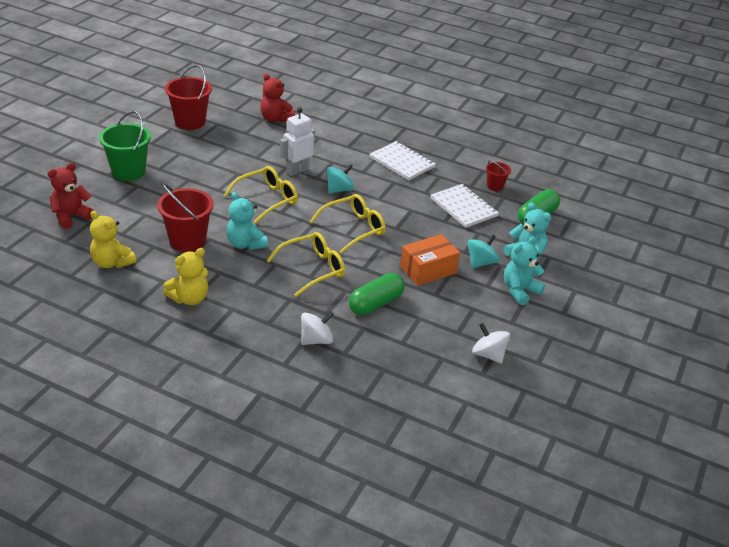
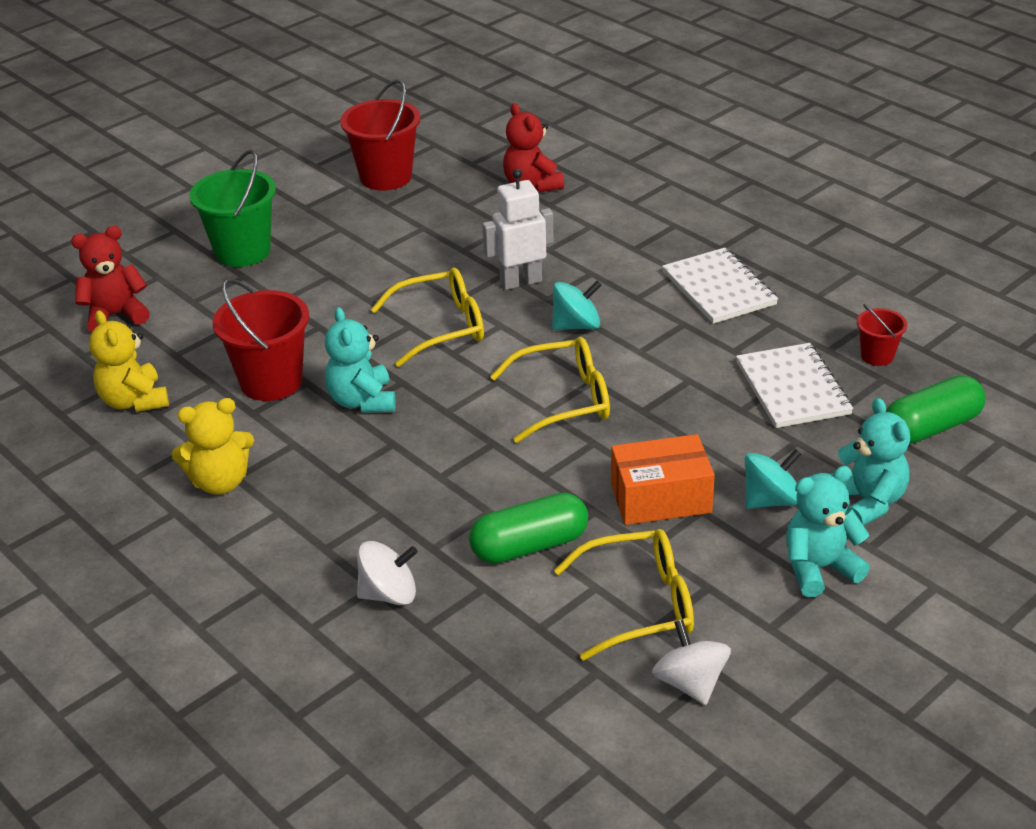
camera: 25 degrees right, 0 degrees up
yellow glasses [266,232,345,297] -> yellow glasses moved to [554,529,694,661]

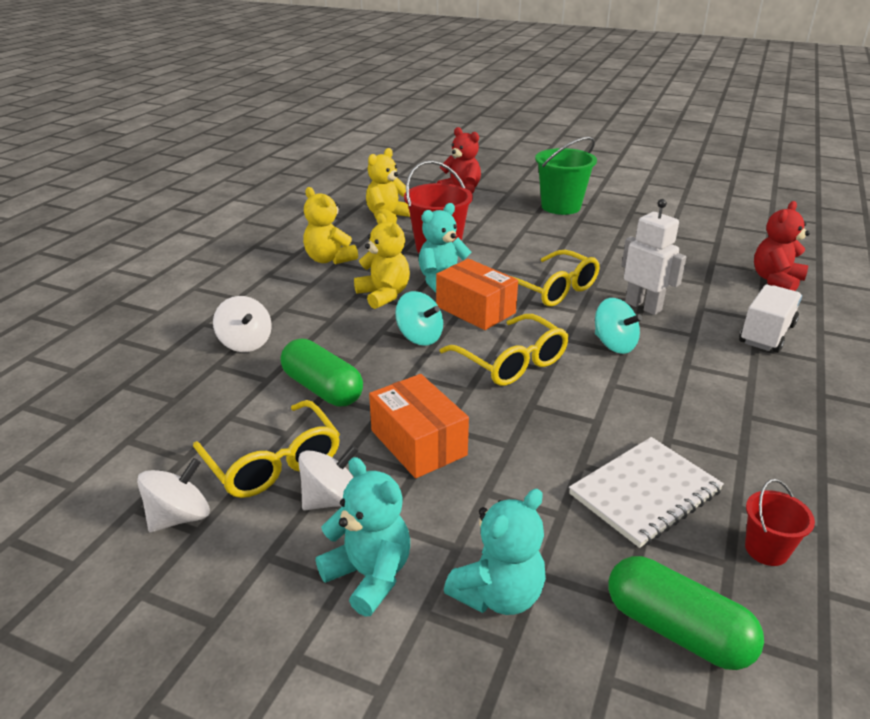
camera: 65 degrees right, 5 degrees down
red bucket [340,79,421,191] -> none
white notebook [662,248,778,324] -> none
turquoise spinning top [745,449,801,509] -> turquoise spinning top moved to [395,291,443,346]
none -> white spinning top [298,445,359,510]
none -> yellow teddy bear [354,213,410,309]
none -> orange box [436,259,518,330]
none -> white truck [739,285,802,353]

